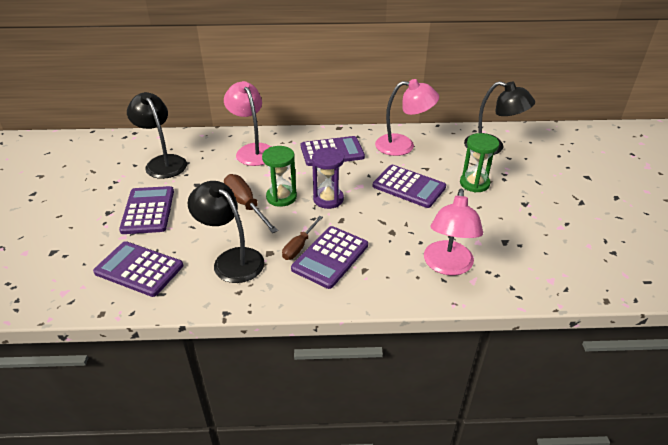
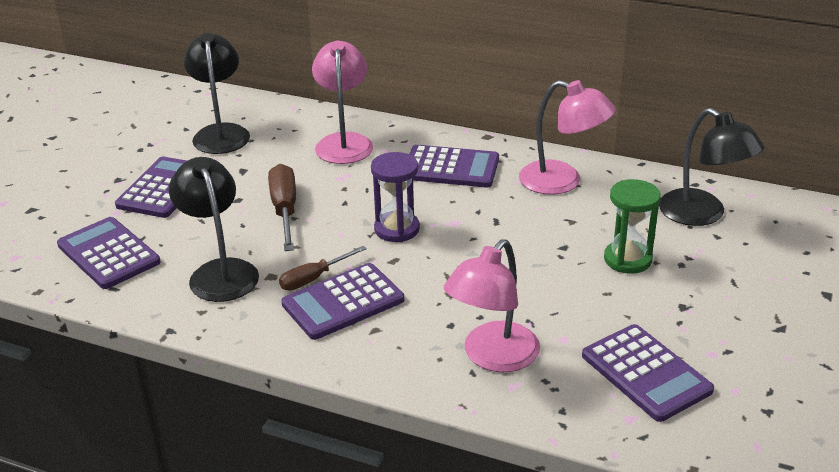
camera: 25 degrees right, 5 degrees down
green hourglass [262,146,297,207] -> none
purple calculator [373,165,446,208] -> purple calculator moved to [582,324,714,422]

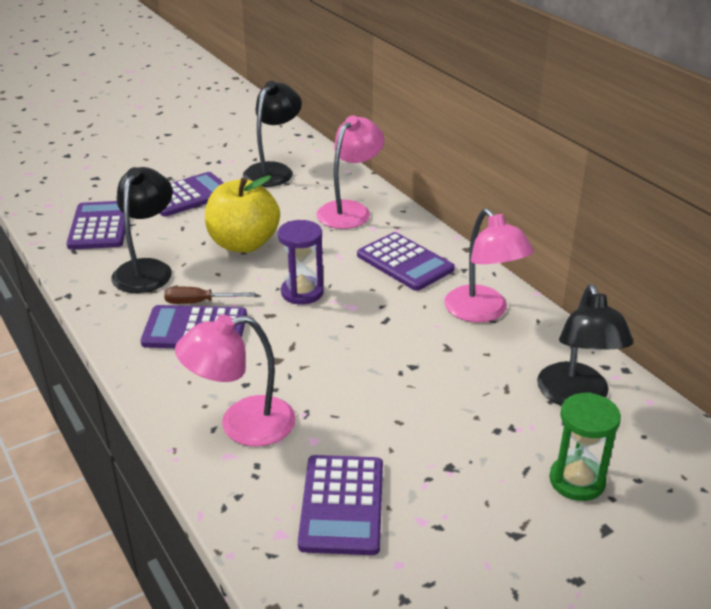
camera: 35 degrees right, 0 degrees up
brown screwdriver [268,164,296,251] -> yellow apple [205,176,280,253]
green hourglass [604,179,661,274] -> green hourglass moved to [549,392,621,501]

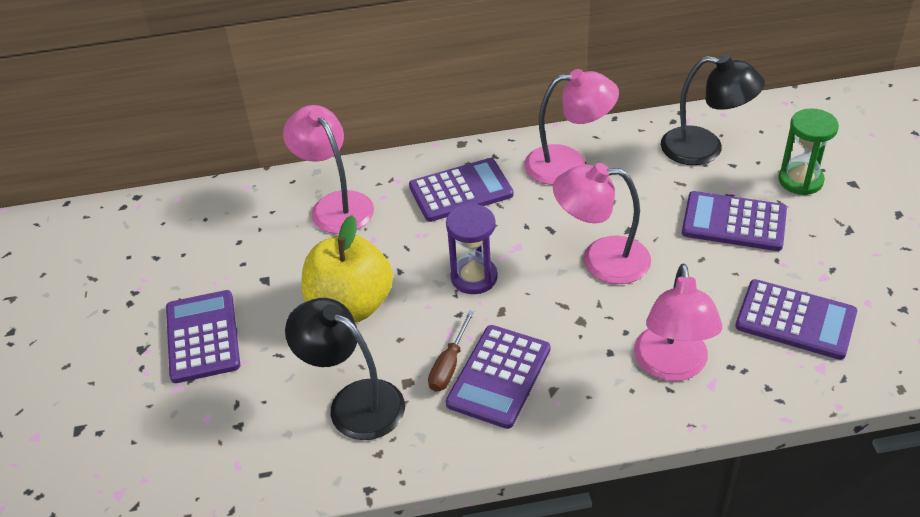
camera: 65 degrees left, 10 degrees up
purple calculator [67,201,125,250] -> purple calculator moved to [682,191,787,251]
black lamp [243,81,302,187] -> none
none -> pink lamp [553,163,651,284]

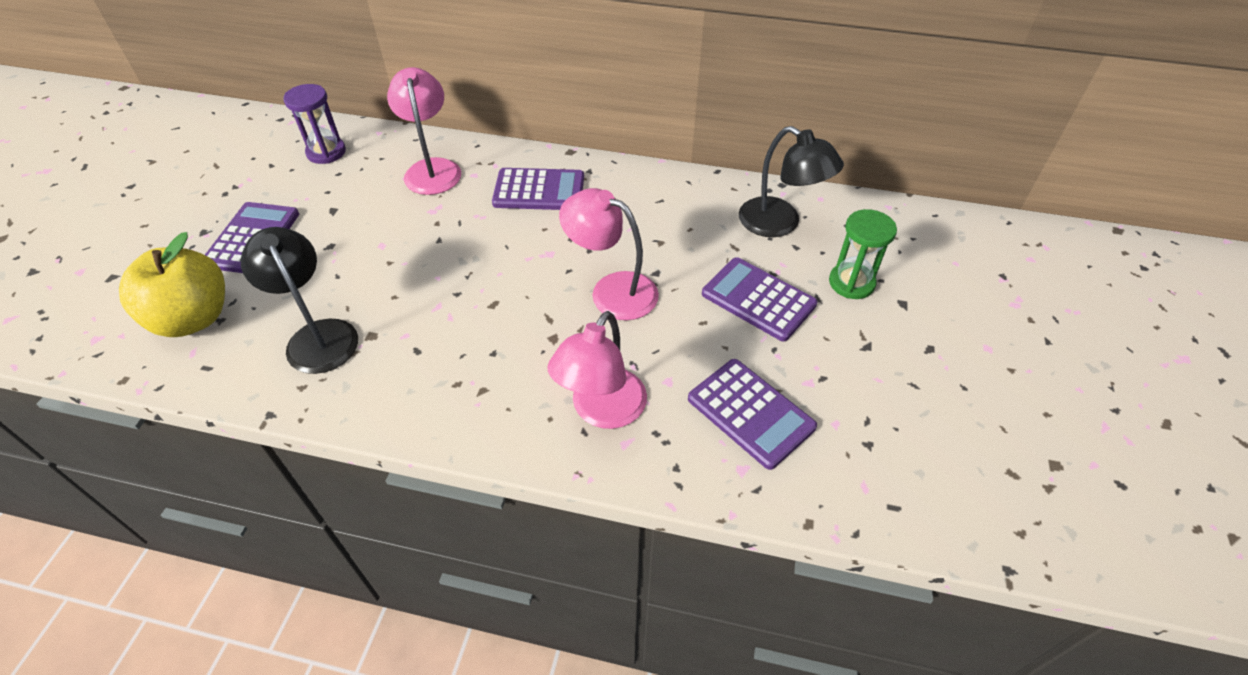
camera: 20 degrees right, 5 degrees up
yellow apple [301,215,393,322] -> yellow apple moved to [119,232,225,337]
brown screwdriver [428,310,475,392] -> none
purple hourglass [446,204,498,294] -> purple hourglass moved to [283,84,346,164]
purple calculator [446,325,550,429] -> none
pink lamp [525,69,619,185] -> none

